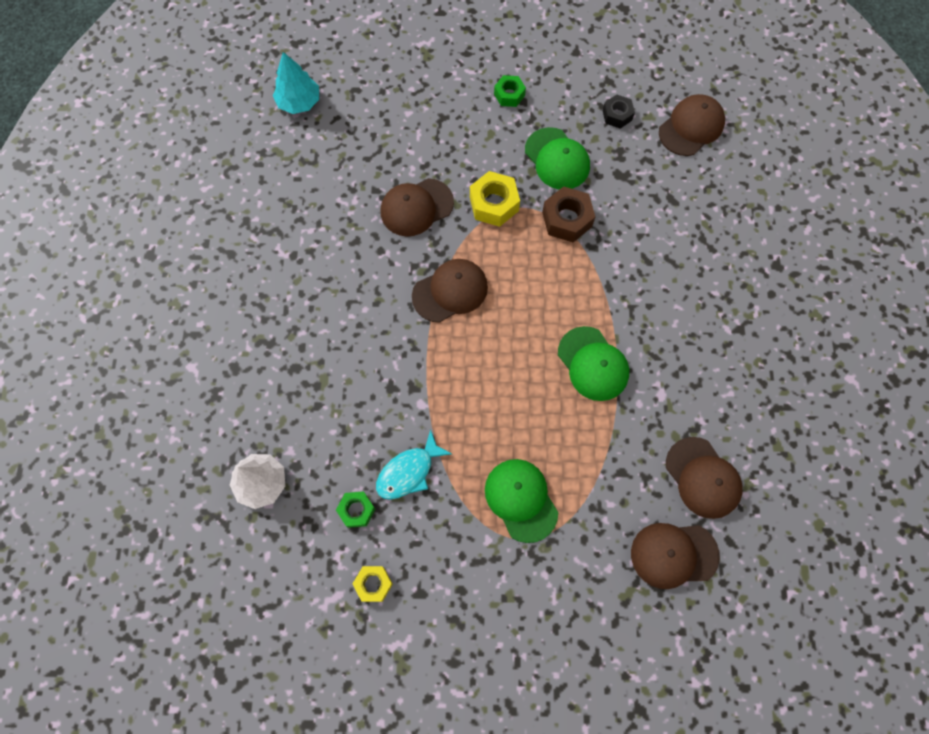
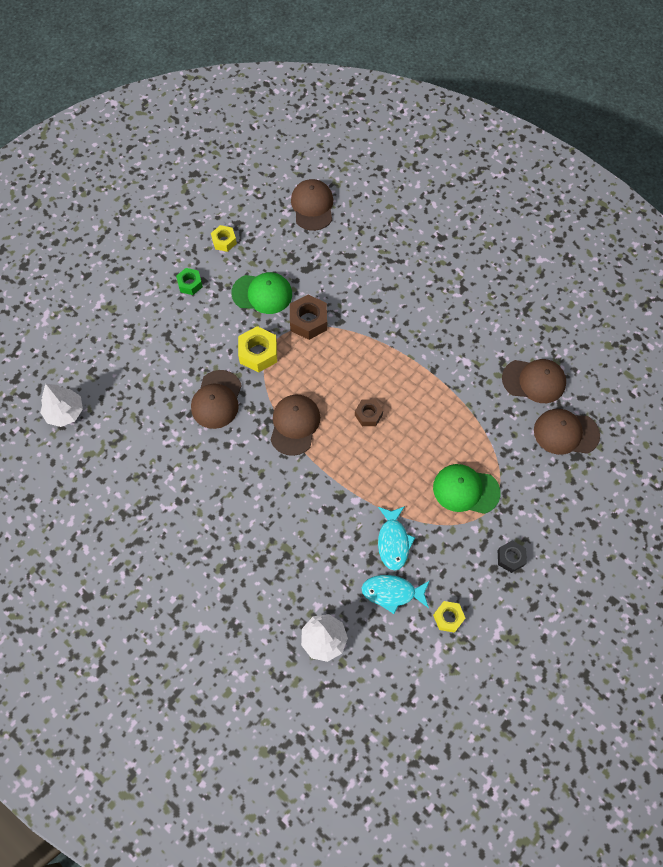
camera: 50 degrees left, 5 degrees down
turquoise tree [273,52,319,114] -> white tree [40,384,83,427]
green nut [336,491,375,528] -> turquoise fish [361,575,430,614]
green cap [558,326,629,401] -> none
black nut [602,94,635,129] -> black nut moved to [498,540,527,573]
brown cap [631,523,720,589] -> brown cap turned 60 degrees clockwise [534,409,600,455]
none -> yellow nut [211,225,237,252]
none -> brown nut [355,399,383,426]

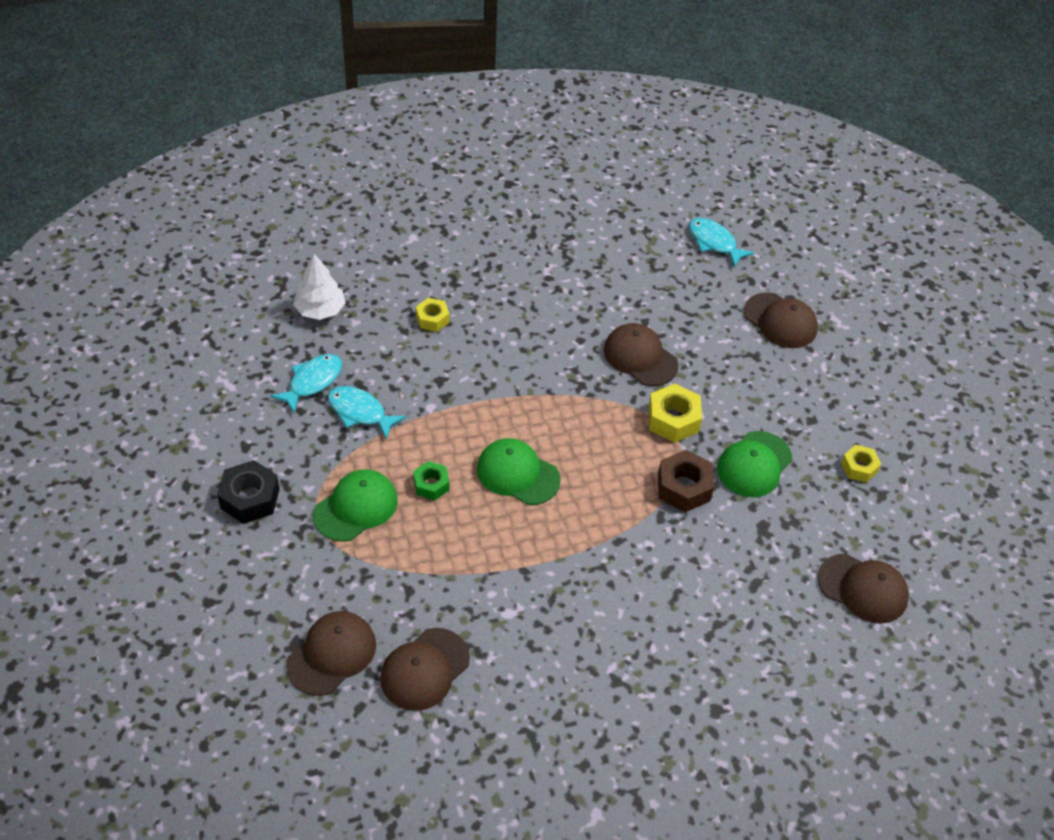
camera: 120 degrees right, 15 degrees down
white tree [40,384,83,427] -> turquoise fish [689,218,755,268]
green nut [176,268,203,295] -> green nut moved to [413,461,450,500]
brown cap [271,395,320,456] -> brown cap moved to [744,292,818,348]
brown nut [355,399,383,426] -> green cap [477,438,561,505]
yellow nut [433,601,465,633] -> yellow nut moved to [416,298,449,332]
black nut [498,540,527,573] -> black nut [217,460,280,524], size x1.58

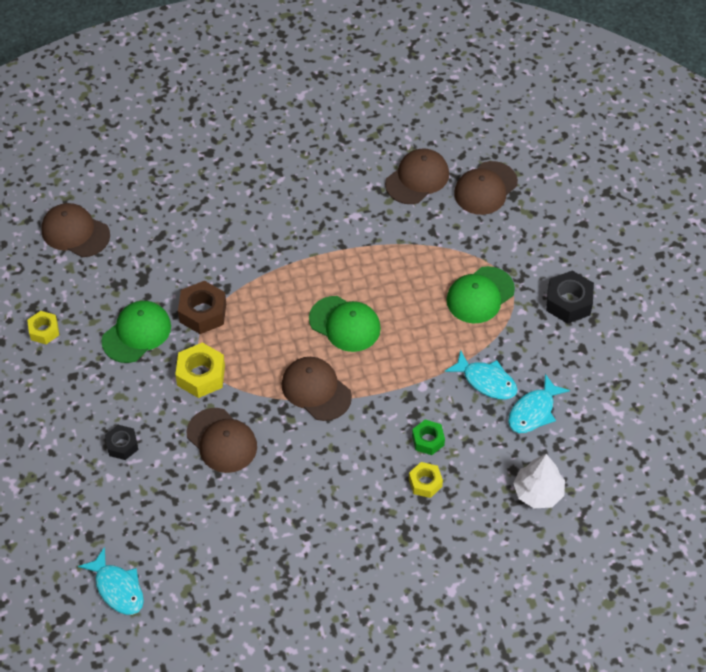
camera: 175 degrees left, 5 degrees up
green nut [413,461,450,500] -> green nut moved to [412,420,445,455]
brown cap [744,292,818,348] -> brown cap moved to [281,357,352,421]
none -> black nut [105,425,138,460]

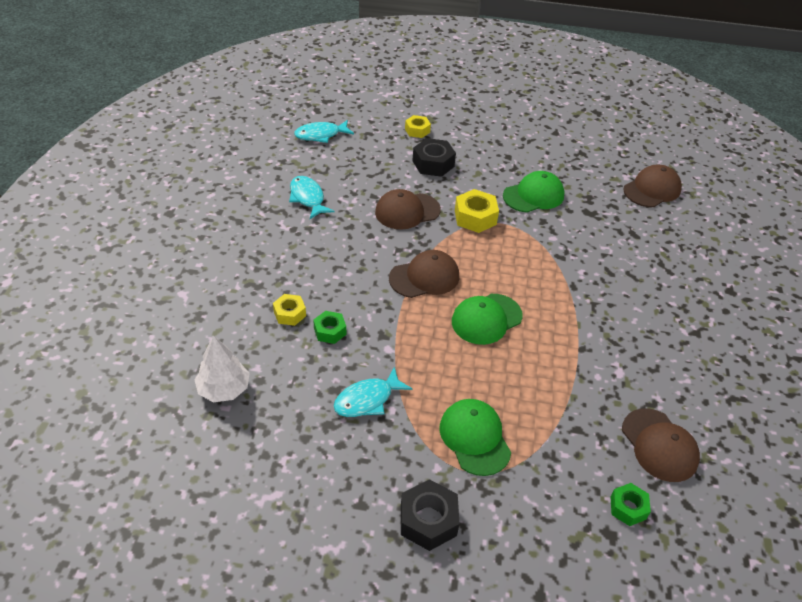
camera: 110 degrees right, 10 degrees down
yellow nut [27,311,59,344] -> yellow nut moved to [405,115,431,138]
green cap [101,301,171,363] -> green cap turned 90 degrees counterclockwise [503,171,565,213]
black nut [105,425,138,460] -> black nut [412,138,456,177], size x1.58
brown nut [178,281,226,334] -> none
brown cap [454,161,518,215] -> green nut [611,483,651,526]
turquoise fish [508,374,570,433] -> turquoise fish moved to [289,176,335,219]

